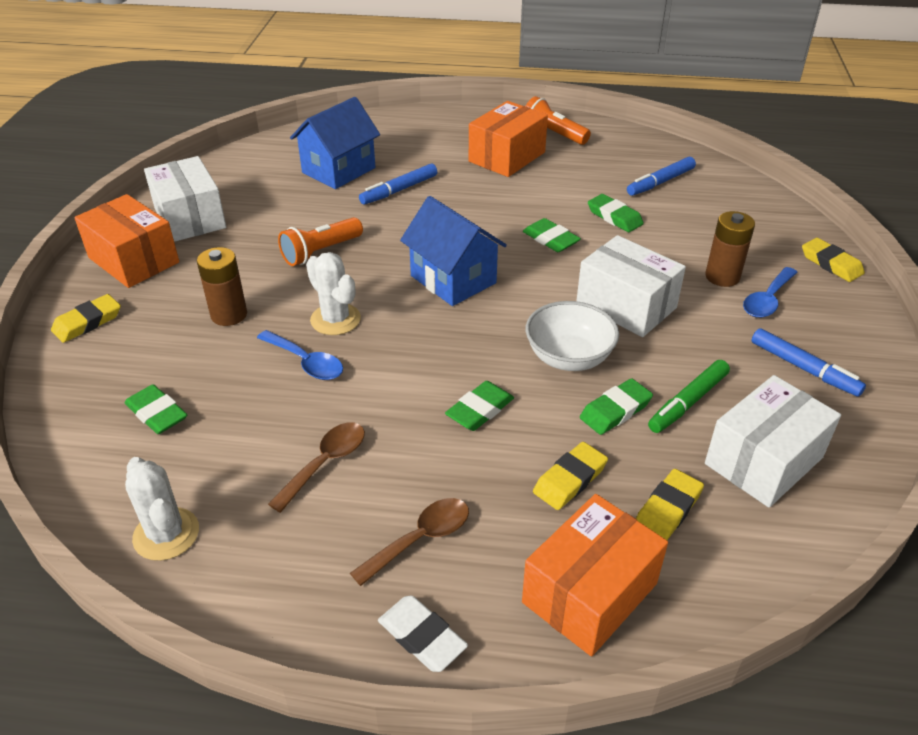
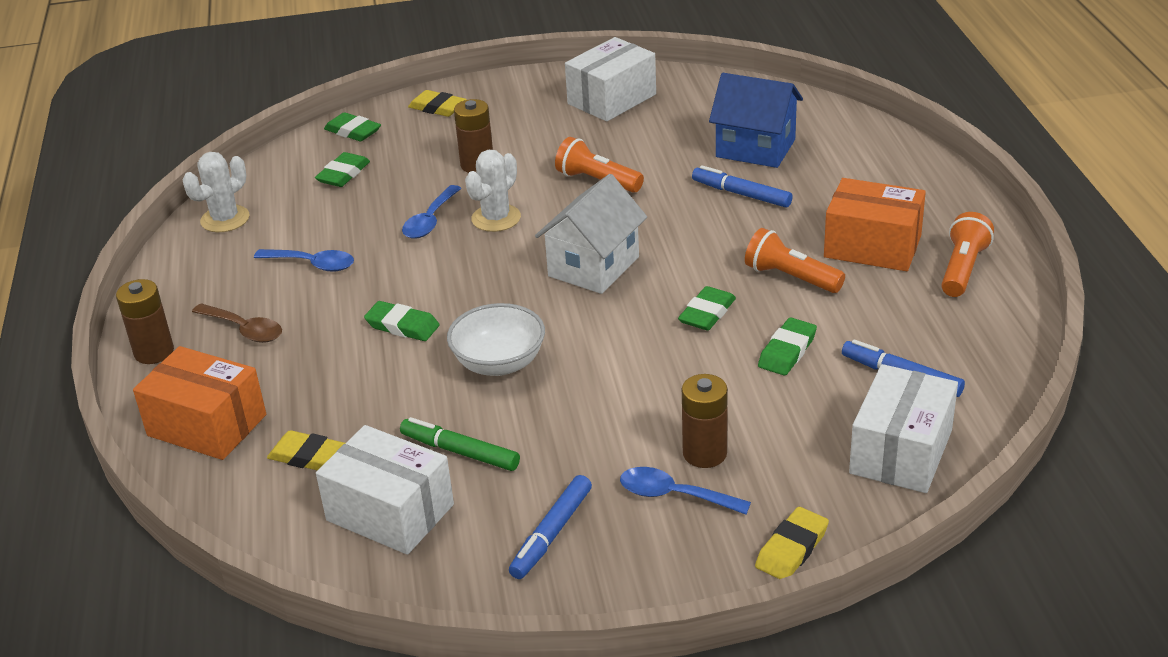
camera: 75 degrees right, 5 degrees down
orange box [74,194,179,288] -> none
brown spoon [268,422,365,513] -> blue spoon [254,249,354,272]
white eraser [378,596,468,672] -> brown battery [116,279,174,364]
blue house [400,196,507,306] -> white house [535,174,647,294]
yellow eraser [533,442,608,510] -> none
white box [576,235,686,337] -> white box moved to [849,364,958,493]
green eraser [580,378,653,435] -> green eraser moved to [324,112,381,141]
none -> orange flashlight [745,228,845,293]

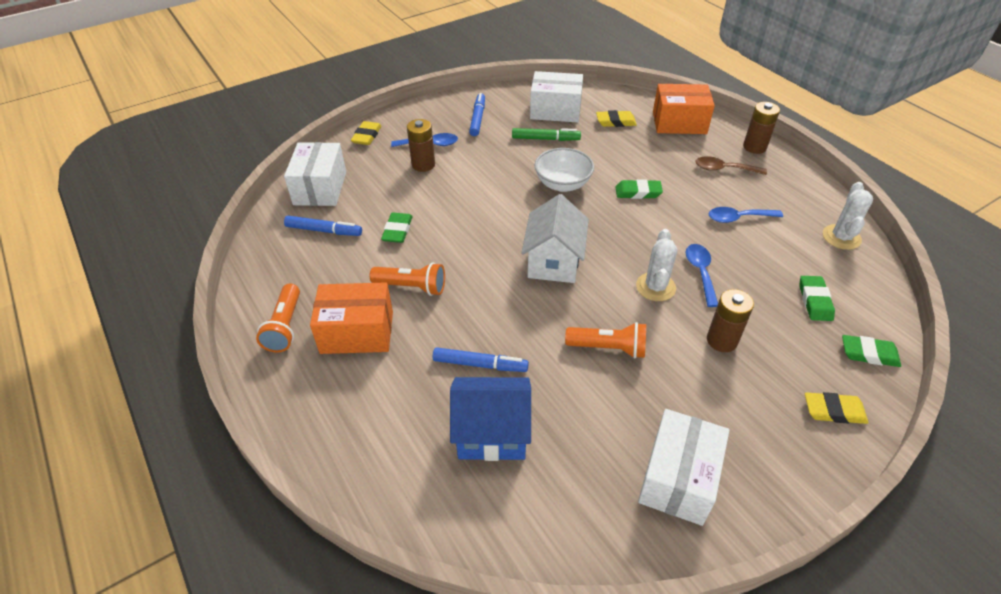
camera: 155 degrees right, 10 degrees up
green eraser [678,286,736,331] -> none

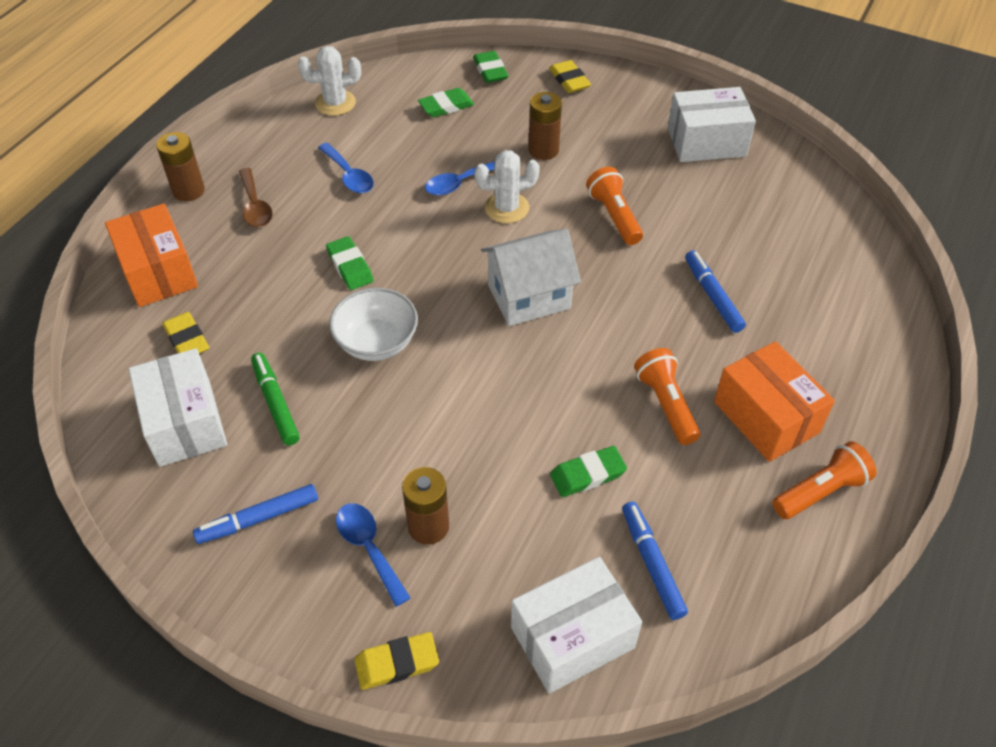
camera: 120 degrees left, 5 degrees up
blue house [450,377,531,461] -> none

